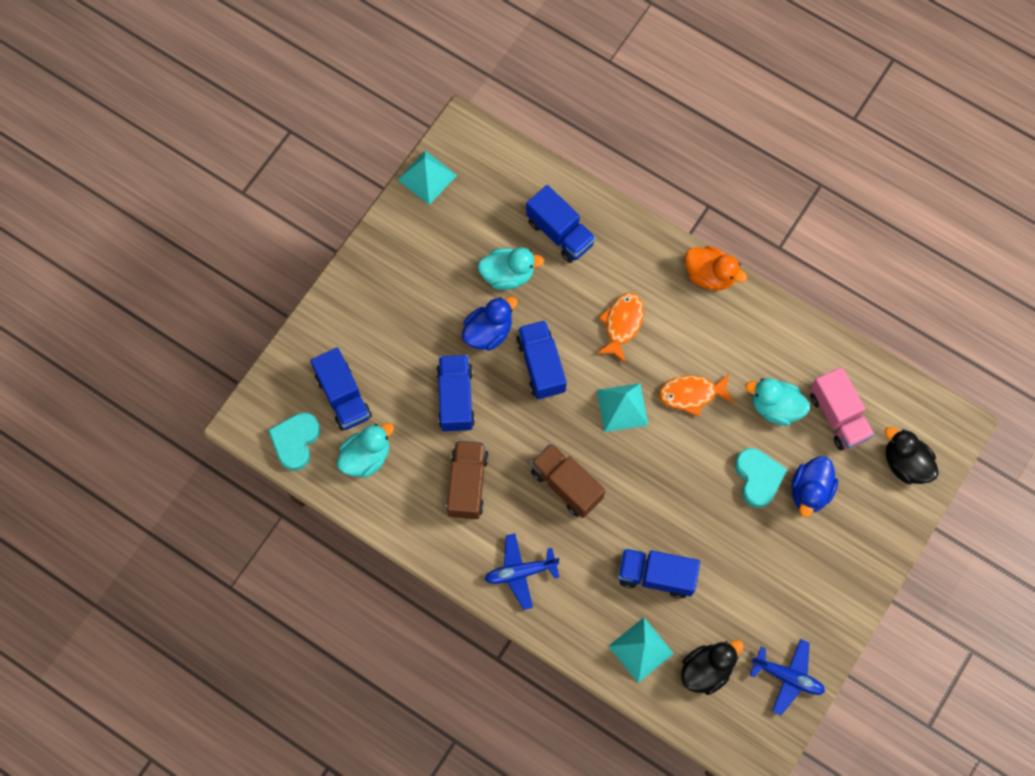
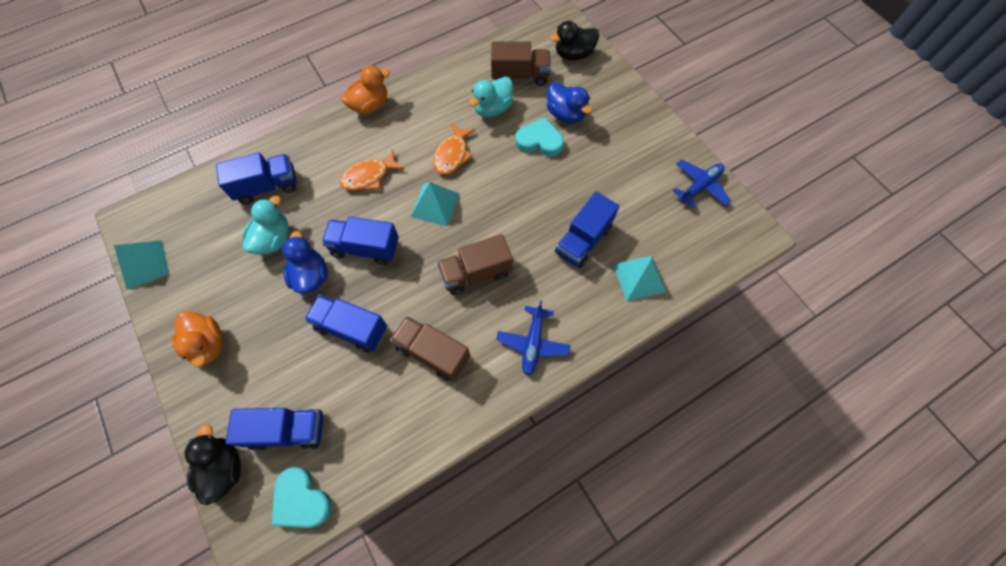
camera: 65 degrees left, 5 degrees down
turquoise duck [337,423,394,478] -> none
orange fish [596,292,644,363] -> orange fish turned 75 degrees counterclockwise [340,149,405,191]
black duck [681,640,744,695] -> black duck moved to [185,424,241,505]
pink truck [810,367,875,450] -> brown truck [491,42,551,86]
none -> orange duck [171,311,222,367]

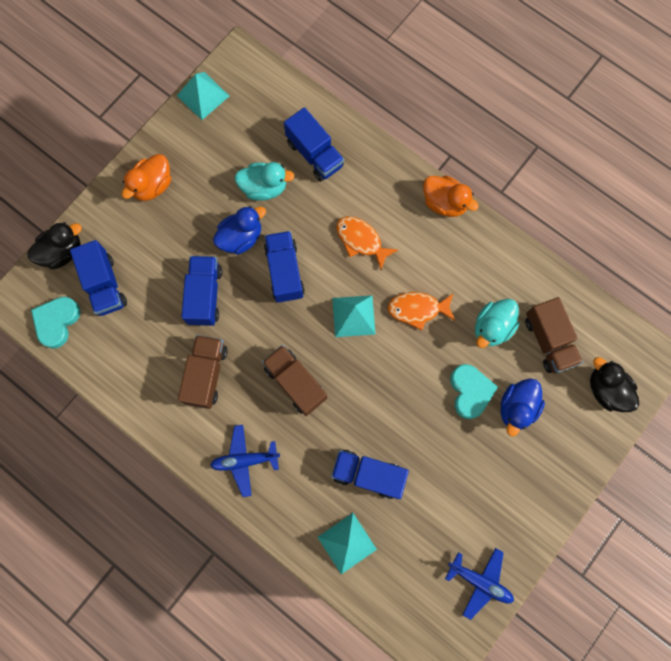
camera: 70 degrees right, 10 degrees up
turquoise duck [469,77,513,117] -> turquoise duck turned 75 degrees counterclockwise [475,299,519,348]

